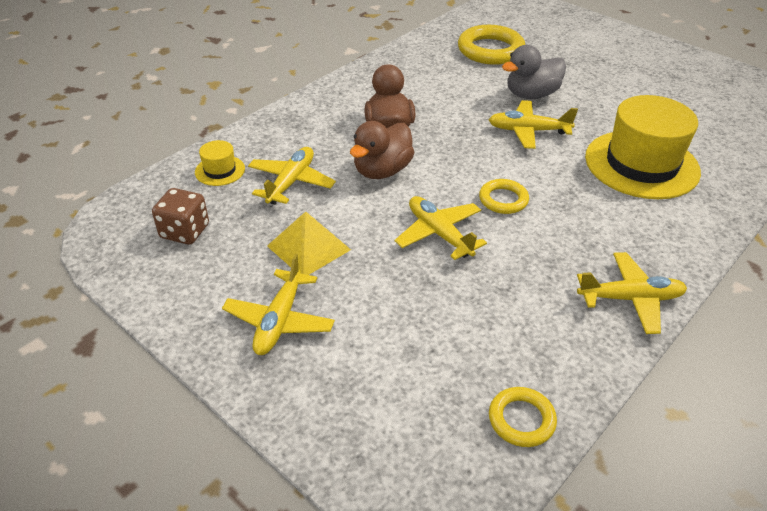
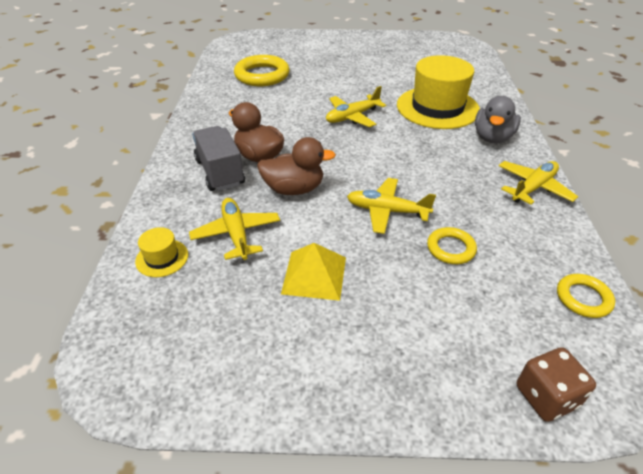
camera: 40 degrees left, 0 degrees up
brown dice [152,188,209,245] -> brown dice moved to [517,347,596,422]
yellow plane [222,253,335,355] -> none
brown duck [350,121,415,179] -> brown duck turned 90 degrees counterclockwise [257,137,336,195]
yellow ring [479,179,529,214] -> yellow ring moved to [427,227,477,264]
grey duck [502,45,566,99] -> grey duck moved to [475,96,521,143]
none -> grey truck [192,126,245,191]

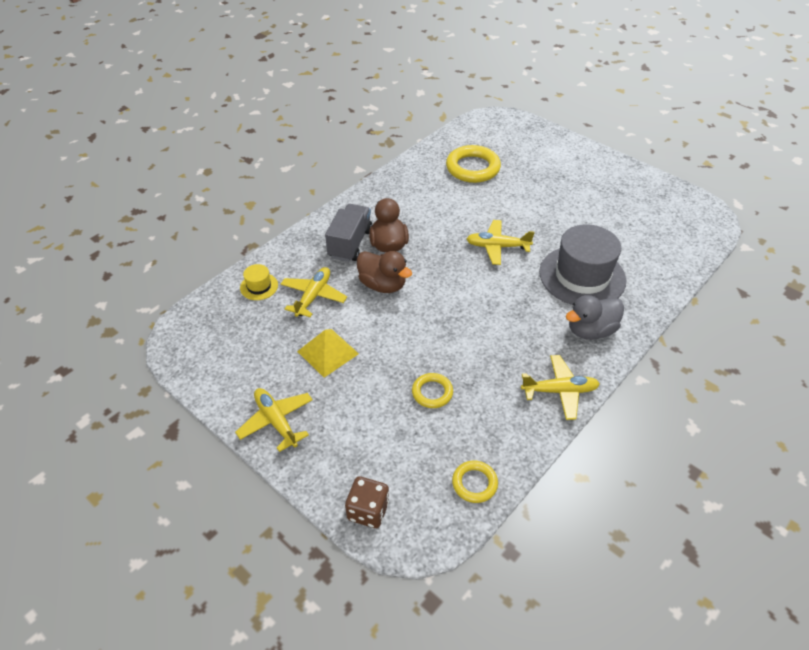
camera: 40 degrees right, 5 degrees up
yellow plane [347,178,436,234] -> yellow plane moved to [235,388,313,452]
yellow hat [397,55,480,129] -> grey hat [539,224,626,305]

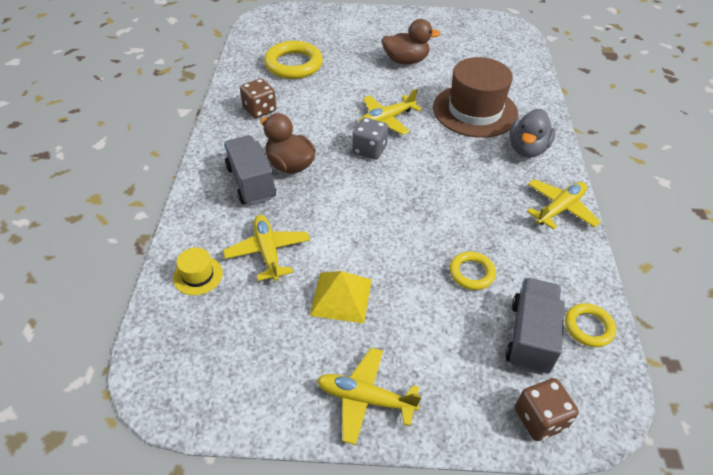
camera: 40 degrees left, 0 degrees up
brown duck [357,251,412,293] -> brown duck moved to [382,19,441,64]
grey hat [539,224,626,305] -> brown hat [433,57,518,138]
none -> brown dice [240,78,276,118]
none -> grey dice [352,117,388,160]
none -> grey truck [505,278,565,375]

